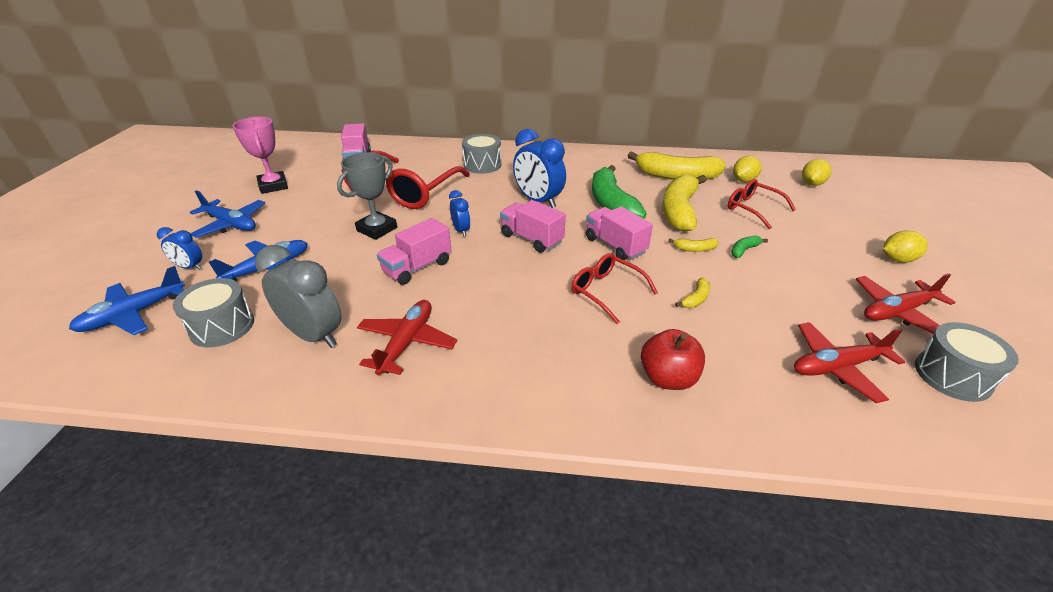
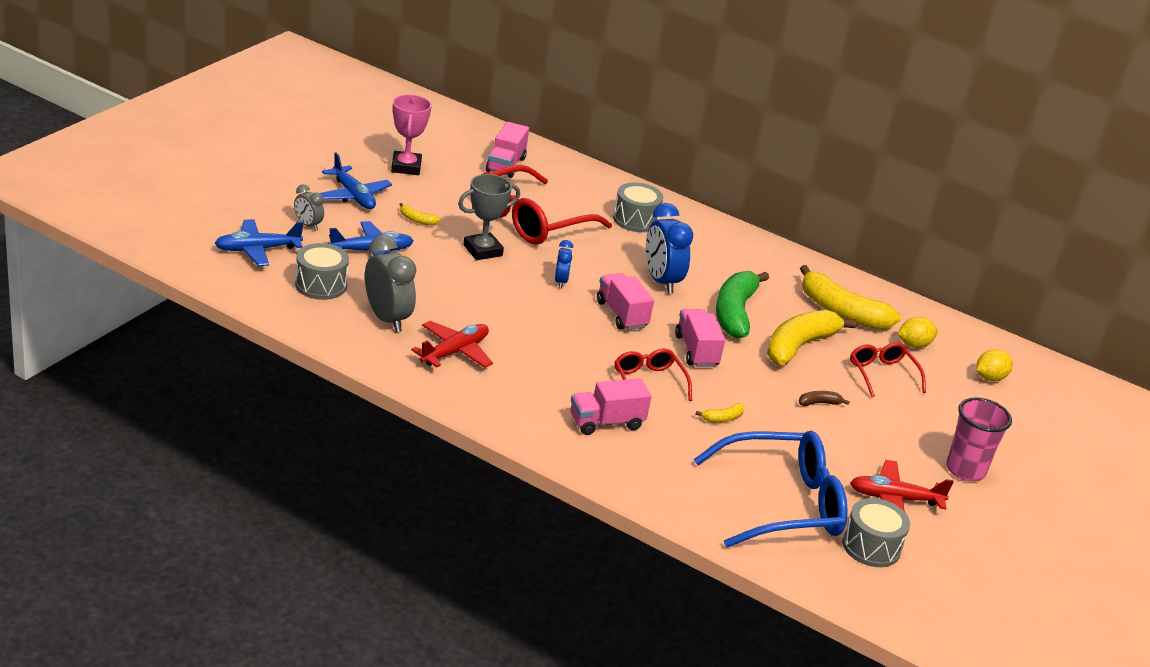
camera: 20 degrees right, 5 degrees down
blue clock [157,227,202,270] -> grey clock [294,184,324,231]
pink truck [377,218,452,285] -> pink truck moved to [570,378,652,435]
red apple [641,329,705,390] -> none
yellow banana [668,238,718,252] -> yellow banana moved to [399,203,440,226]
green banana [731,235,768,258] -> brown banana [799,391,850,406]
red plane [794,322,905,403] -> blue glasses [694,431,848,548]
yellow lemon [883,230,928,263] -> pink cup [946,397,1012,481]

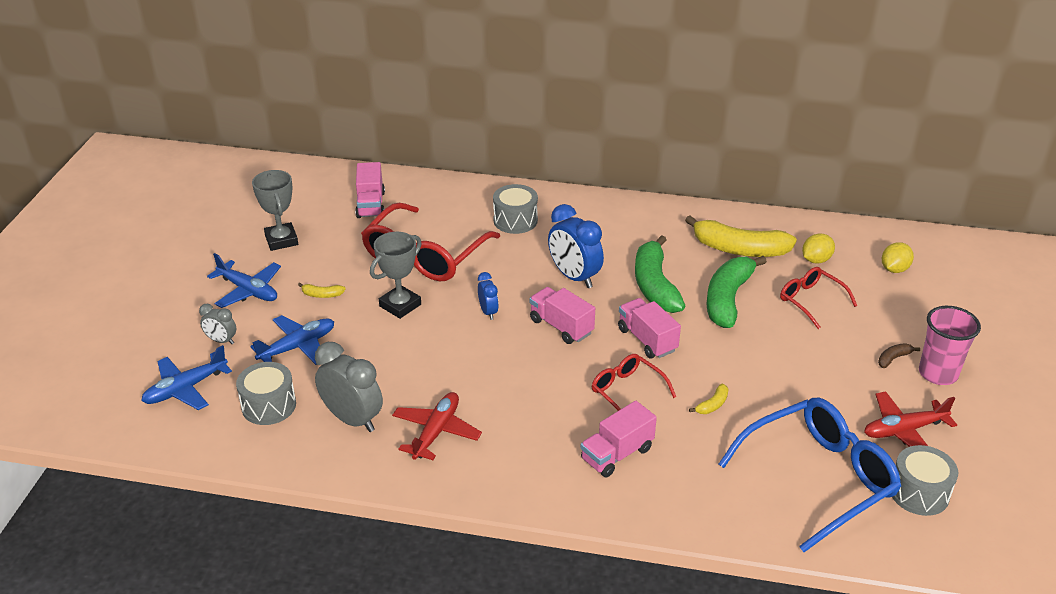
camera: 15 degrees left, 5 degrees up
pink trophy [391,95,432,175] -> grey trophy [252,170,298,251]
yellow banana [767,310,857,365] -> green banana [707,256,767,328]
brown banana [799,391,850,406] -> brown banana moved to [878,343,920,368]

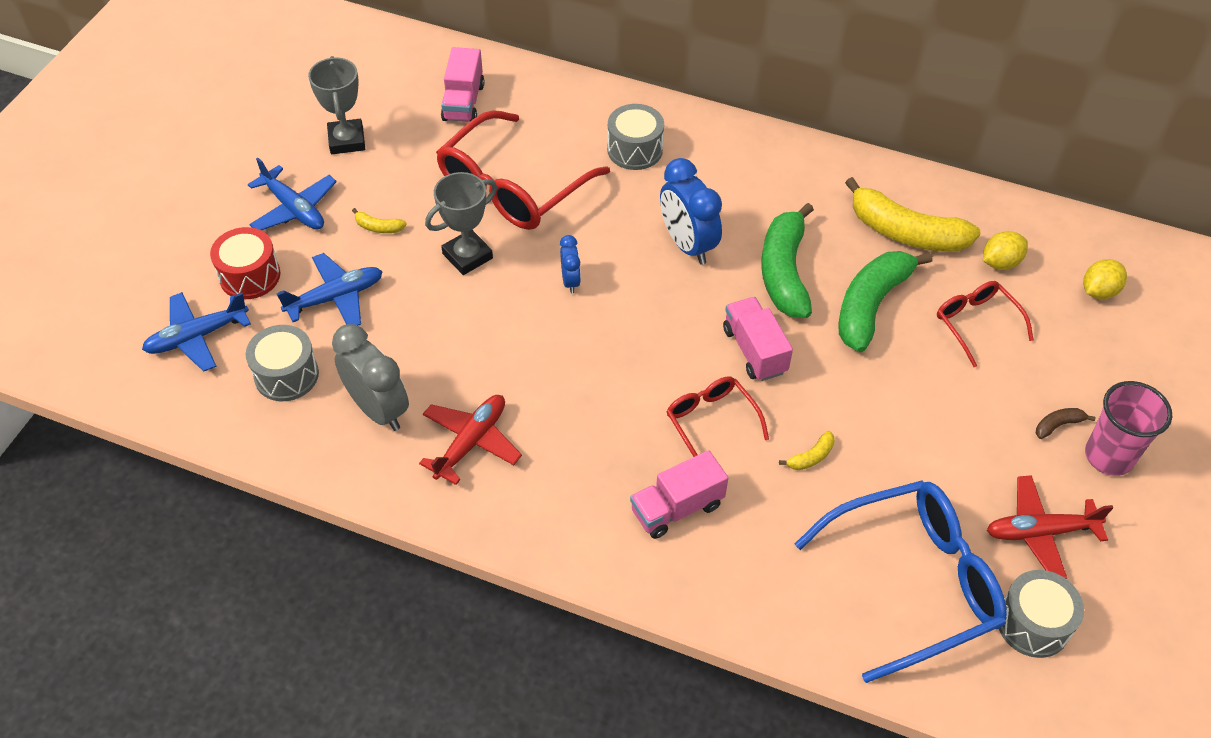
camera: 10 degrees right, 15 degrees up
grey clock [199,304,236,344] -> red drum [210,227,280,299]
pink truck [529,287,595,344] -> none

